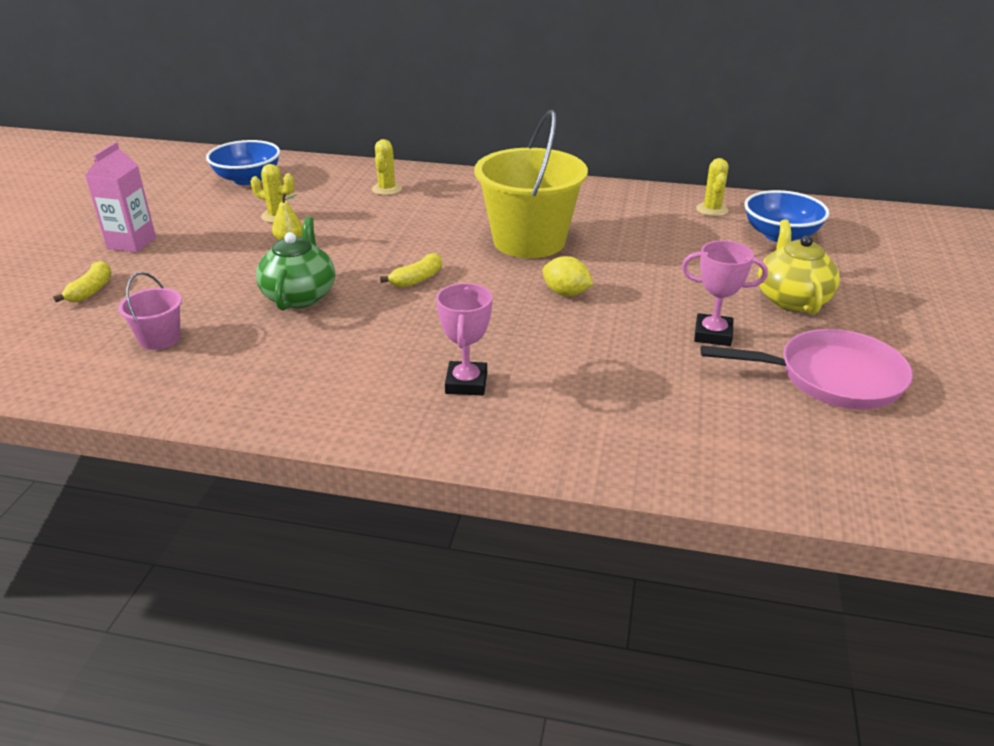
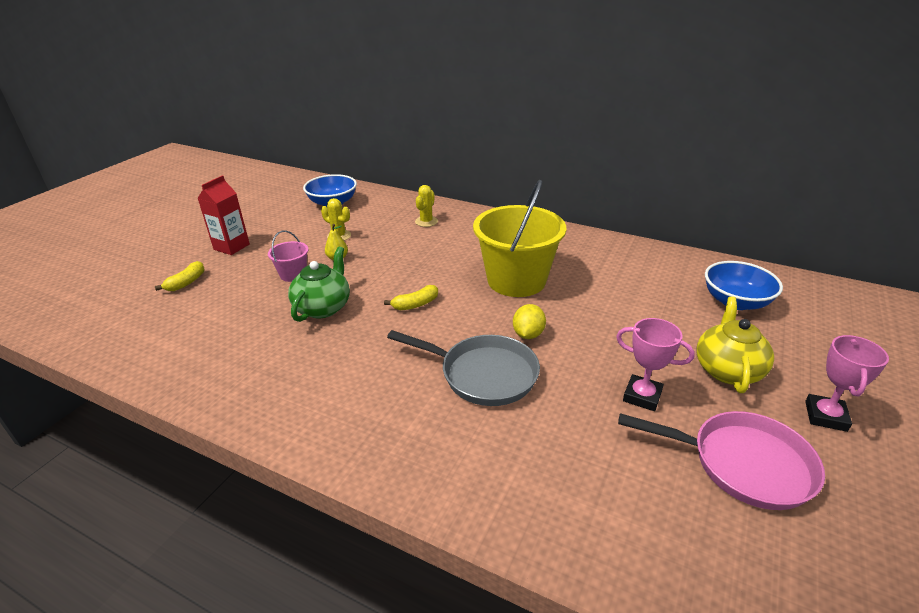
camera: 15 degrees right, 0 degrees up
pink carton [85,142,156,253] -> red carton [197,175,250,255]
pink bucket [118,272,182,350] -> pink bucket moved to [268,230,309,282]
pink trophy [436,283,492,396] -> pink trophy moved to [805,335,889,432]
yellow lemon [542,256,593,296] -> yellow lemon turned 60 degrees clockwise [513,304,546,339]
yellow cactus [696,158,729,216] -> none
none -> grey pan [387,330,540,406]

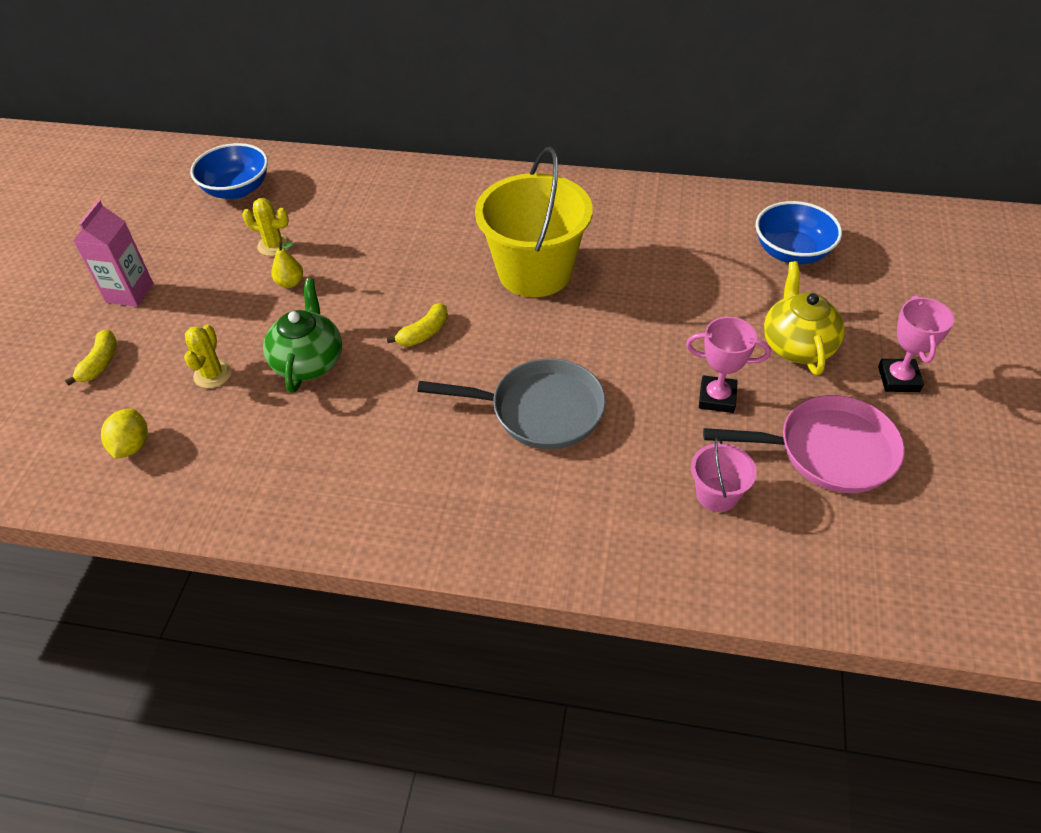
camera: 15 degrees left, 15 degrees up
red carton [197,175,250,255] -> pink carton [73,200,153,307]
pink bucket [268,230,309,282] -> pink bucket moved to [691,436,757,512]
yellow cactus [415,185,438,227] -> yellow cactus moved to [184,325,232,388]
yellow lemon [513,304,546,339] -> yellow lemon moved to [101,409,148,459]

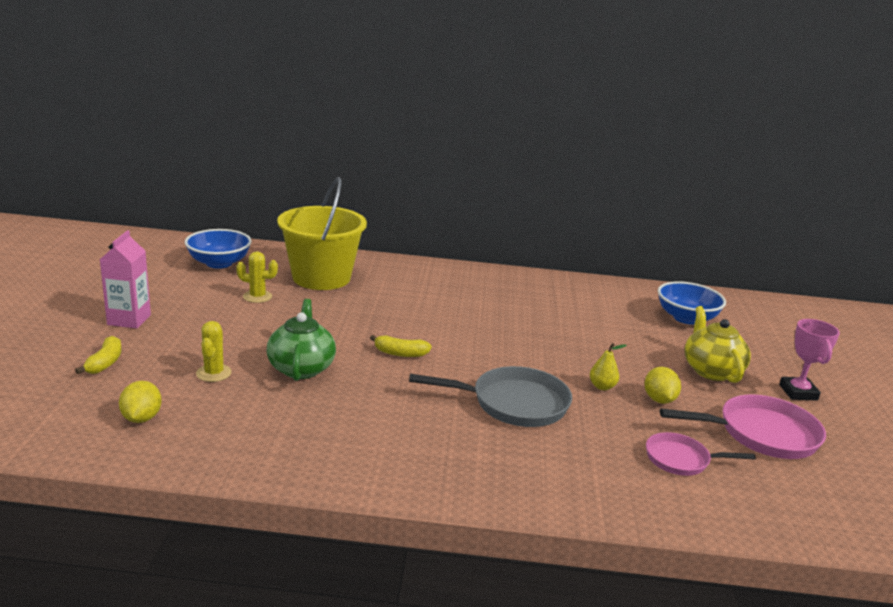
camera: 10 degrees left, 25 degrees down
yellow pear [271,242,303,288] -> yellow pear moved to [590,343,627,390]
yellow banana [387,303,448,346] -> yellow banana turned 60 degrees clockwise [370,335,432,357]
yellow bucket [475,147,593,297] -> yellow bucket moved to [277,177,367,290]
pink trophy [686,317,771,413] -> yellow lemon [645,367,681,404]
pink bucket [691,436,757,512] -> pink pan [646,432,756,476]

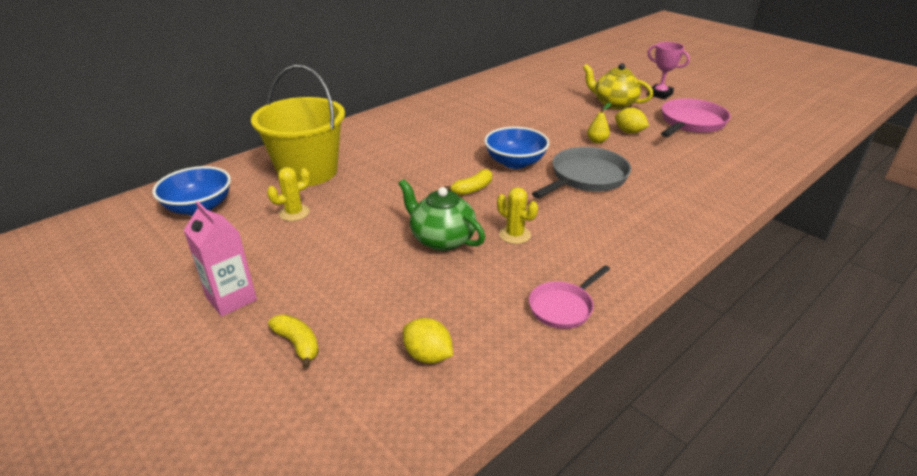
camera: 45 degrees left, 10 degrees up
yellow cactus [196,321,232,382] -> yellow cactus moved to [497,187,538,244]
pink pan [646,432,756,476] -> pink pan moved to [529,265,610,329]
blue bowl [658,281,726,324] -> blue bowl moved to [484,127,550,169]

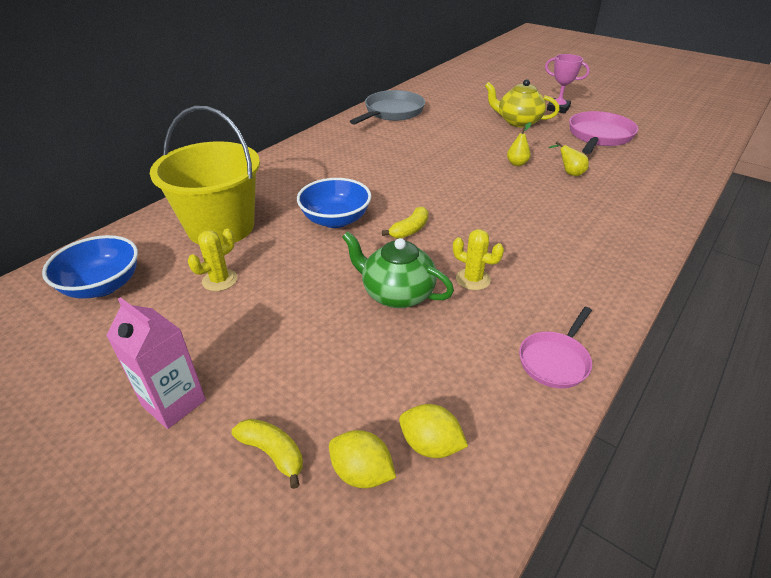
camera: 10 degrees left, 5 degrees up
blue bowl [484,127,550,169] -> blue bowl moved to [297,178,371,228]
grey pan [532,147,631,198] -> grey pan moved to [350,90,425,125]
yellow lemon [615,108,649,134] -> yellow lemon moved to [329,430,396,488]
none -> yellow pear [548,141,589,176]

